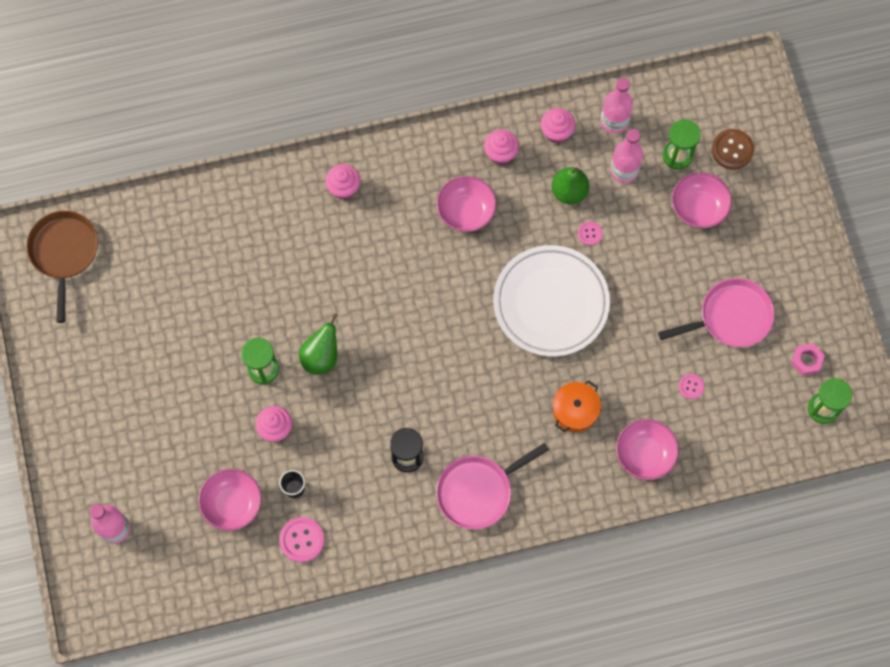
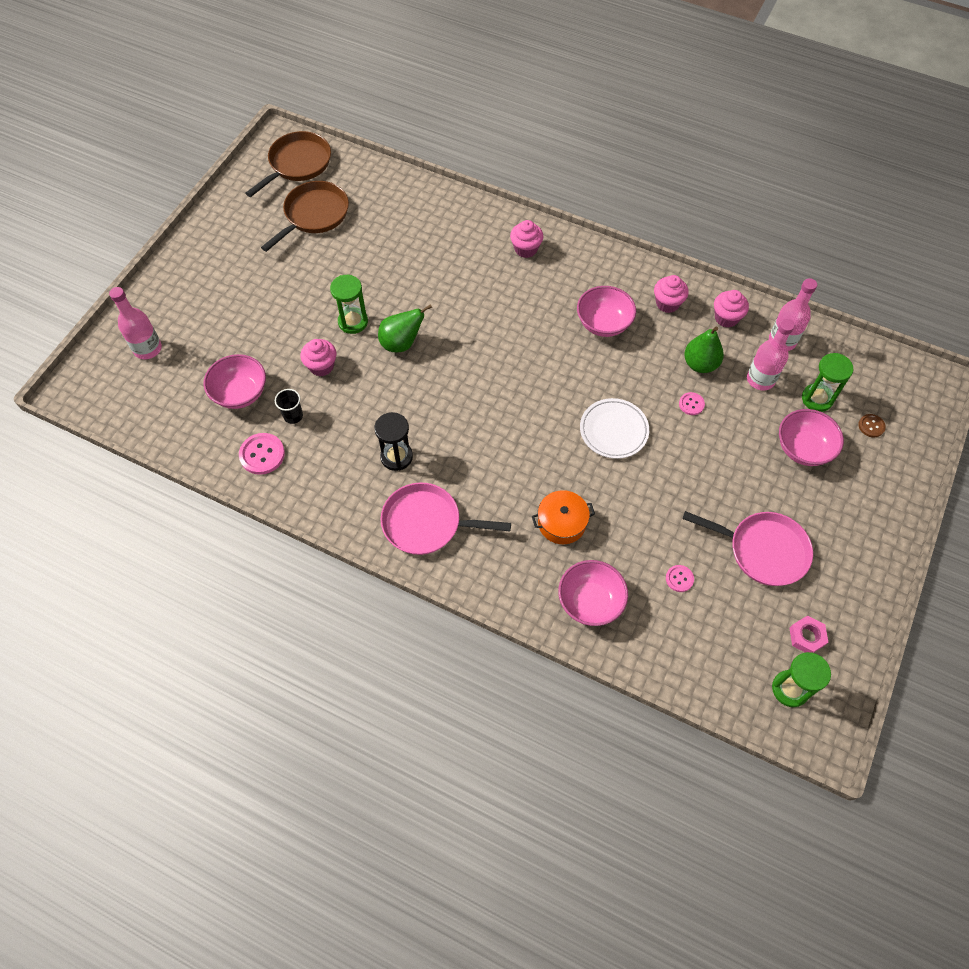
camera: 40 degrees right, 10 degrees down
white plate [493,245,610,357] -> white plate [580,398,649,459], size x0.58
brown button [712,129,754,169] -> brown button [859,414,886,437], size x0.58
none -> brown pan [261,181,349,252]

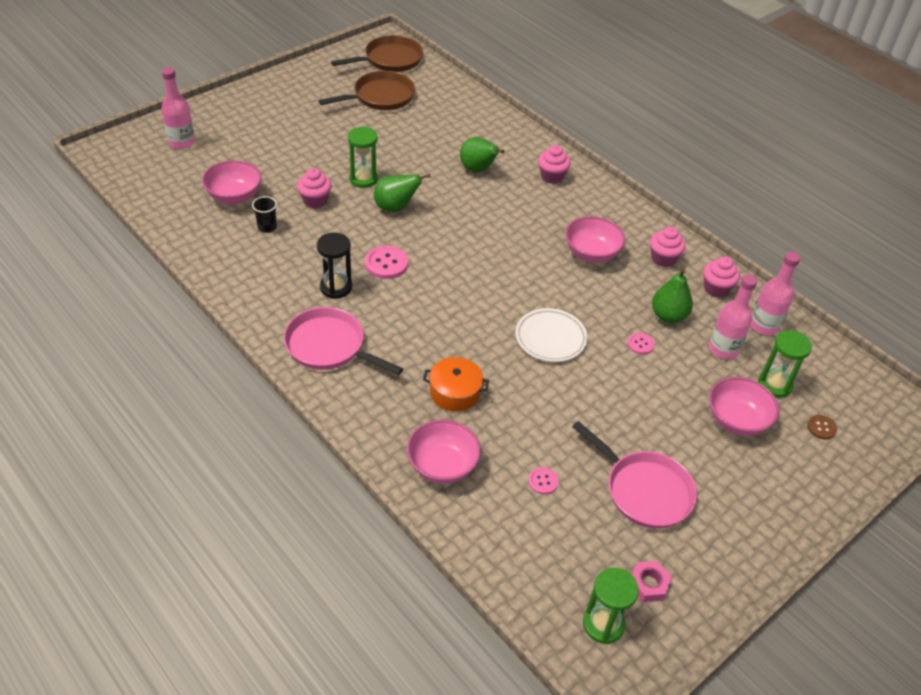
camera: 20 degrees right, 15 degrees down
pink button [239,433,285,475] -> pink button moved to [365,245,408,279]
none -> green pear [460,137,504,173]

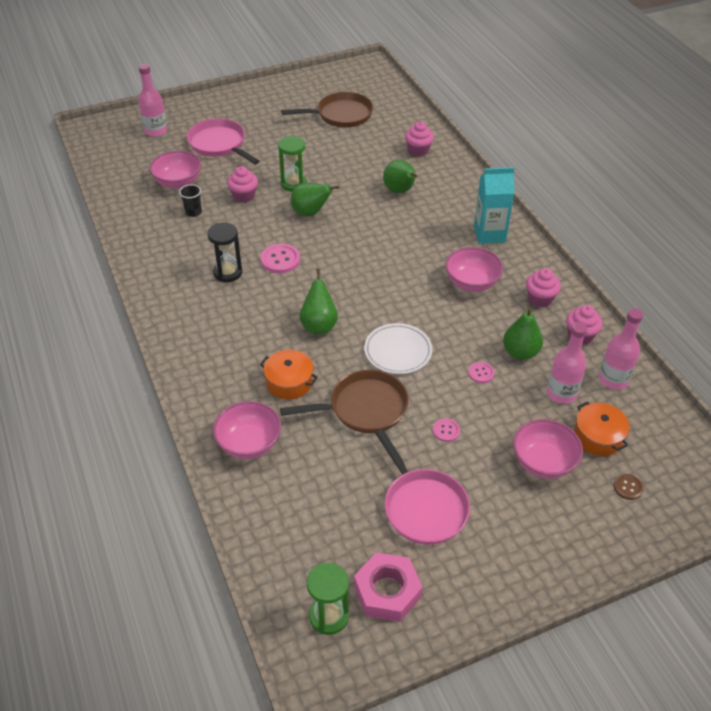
camera: 20 degrees right, 0 degrees up
pink pan [284,307,403,375] -> pink pan moved to [187,119,259,164]
brown pan [331,35,423,72] -> brown pan moved to [280,370,409,433]
pink button [528,467,559,495] -> pink button moved to [433,418,460,442]
pink cupcake [538,145,571,184] -> pink cupcake moved to [405,122,434,157]
pink nut [632,561,672,602] -> pink nut [354,552,423,622], size x1.68
green hourglass [758,330,812,398] -> orange pot [574,402,630,456]
none -> green pear [299,269,338,334]
none -> turquoise carton [474,167,515,244]

